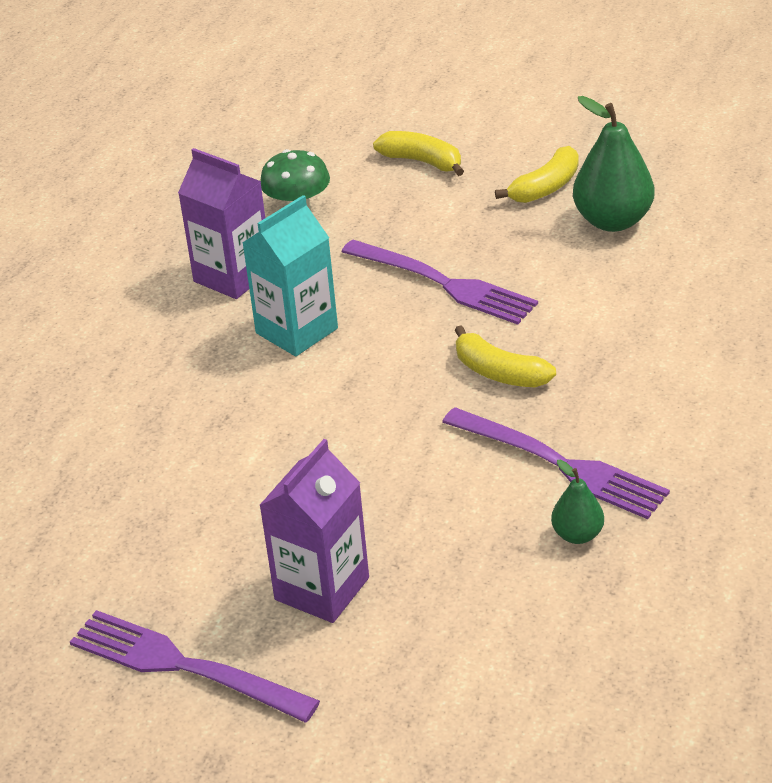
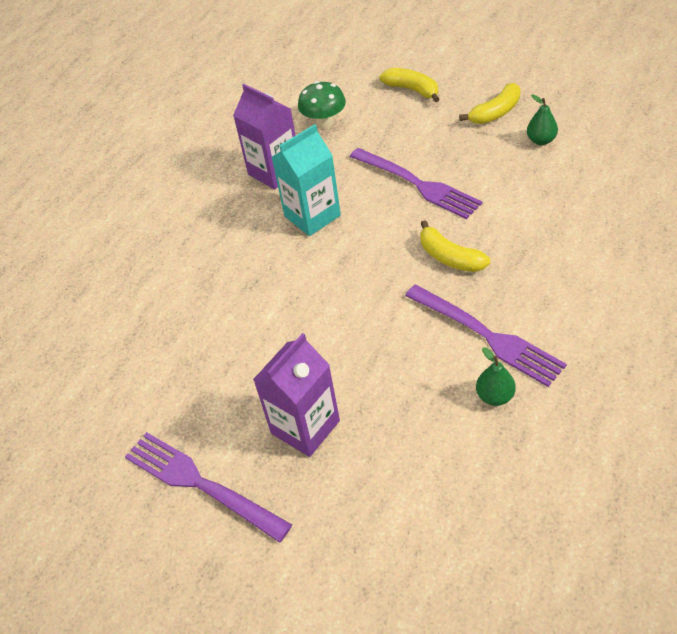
camera: 10 degrees right, 10 degrees up
green pear [573,96,654,232] -> green pear [527,95,558,145], size x0.53

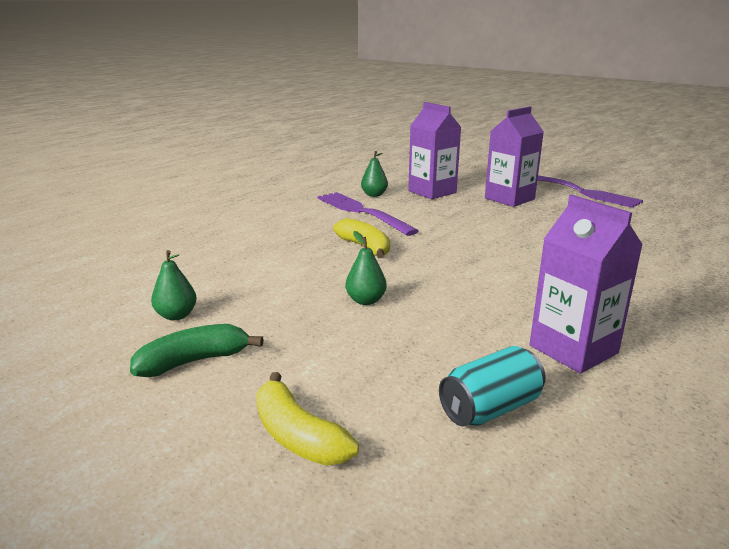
camera: 175 degrees left, 25 degrees down
turquoise carton [272,124,341,236] -> none
green mushroom [298,81,346,129] -> turquoise can [439,346,546,427]
purple fork [350,148,483,219] -> green pear [346,231,387,305]
yellow banana [459,83,521,124] -> green banana [130,324,264,377]
none -> purple carton [408,102,461,199]

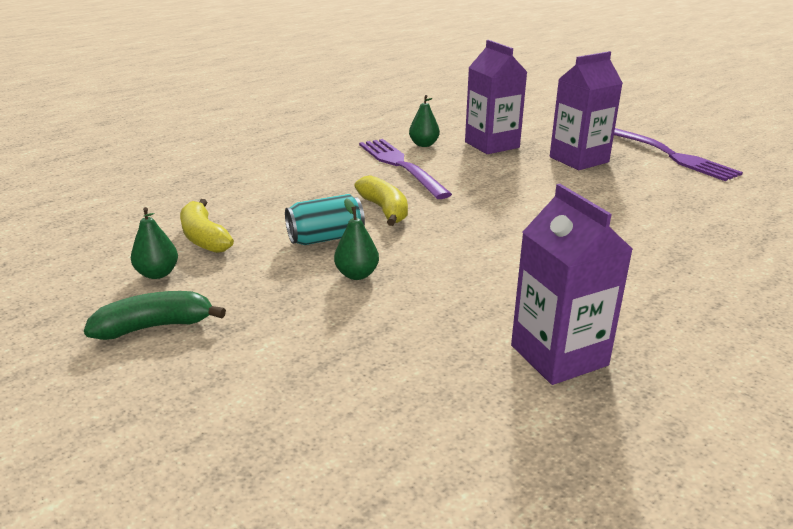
camera: 10 degrees right, 5 degrees up
yellow banana [256,372,359,465] -> yellow banana moved to [180,199,234,253]
turquoise can [439,346,546,427] -> turquoise can moved to [285,194,365,245]

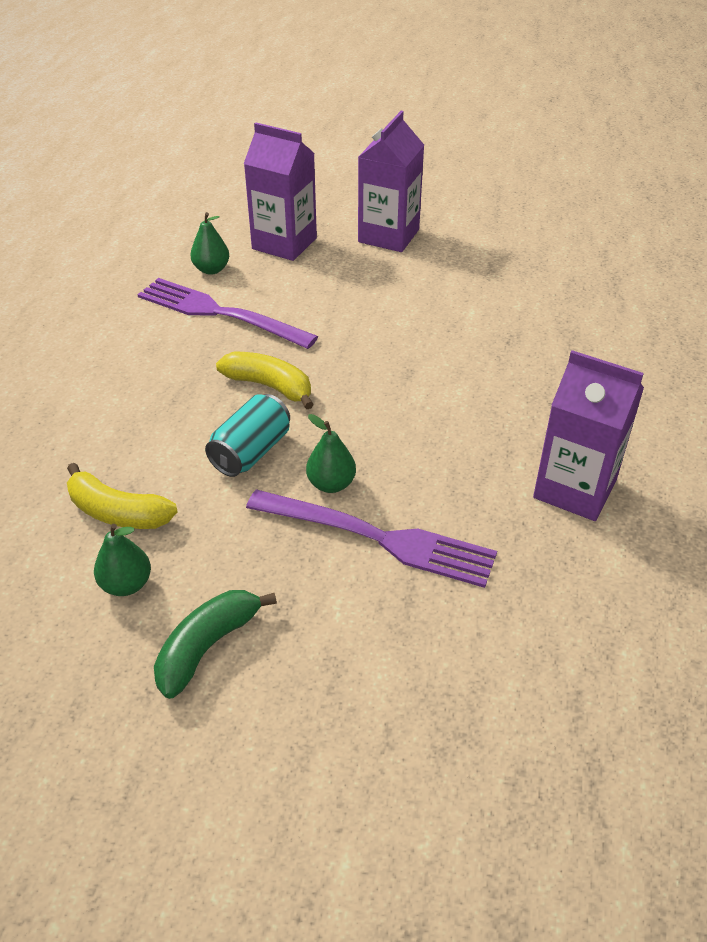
camera: 35 degrees left, 15 degrees up
purple fork [614,128,743,181] -> purple fork moved to [246,490,497,588]

